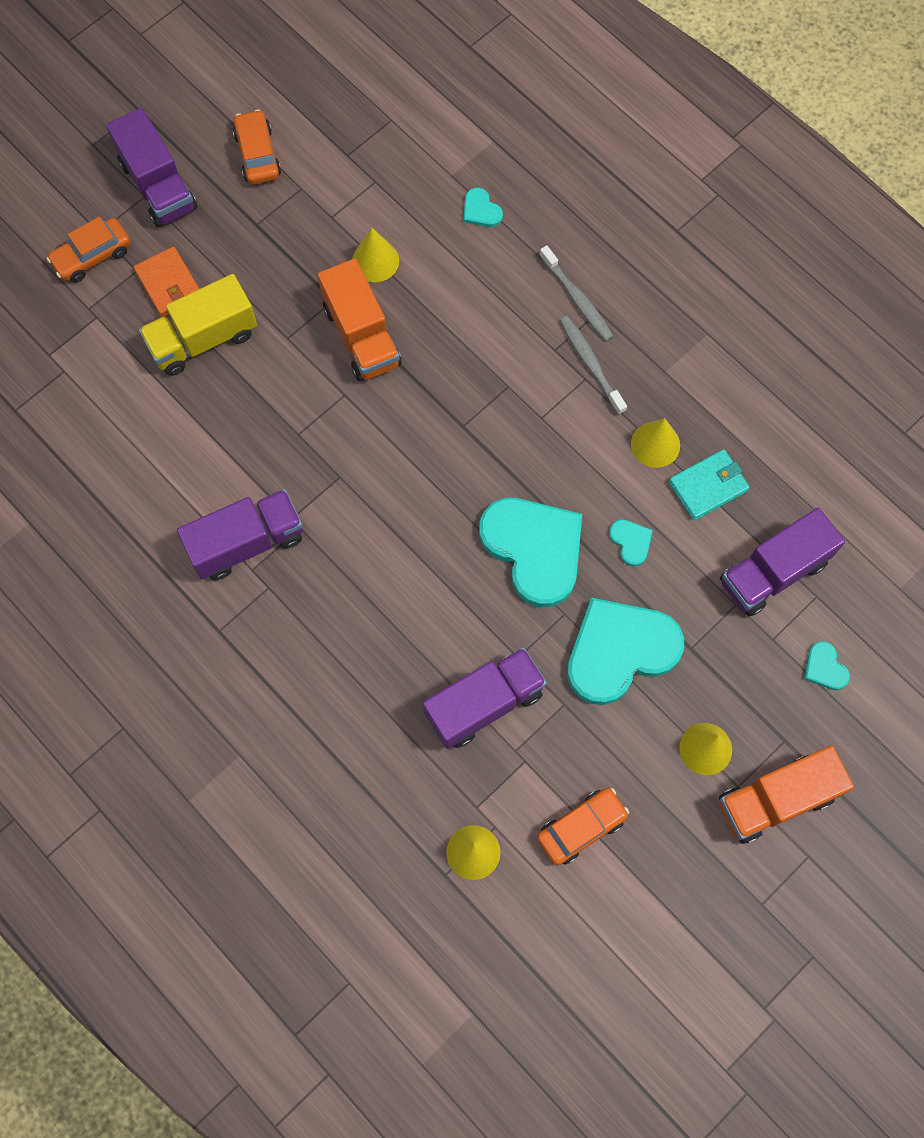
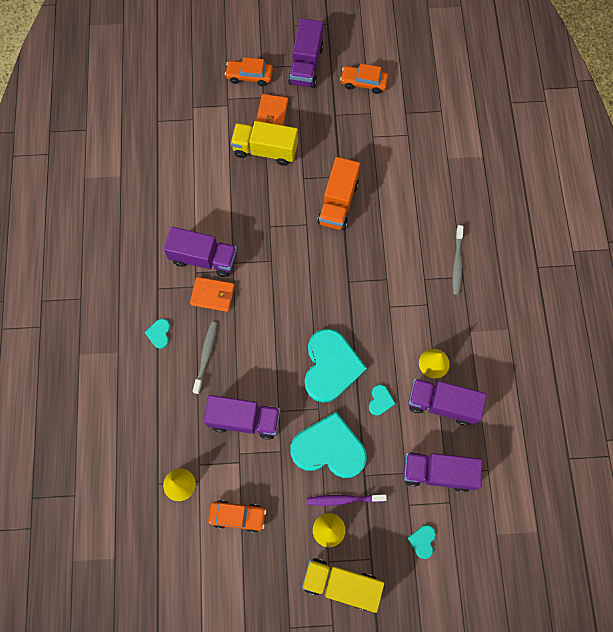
camera: 40 degrees right, 0 degrees up
orange car [233,109,281,185] -> orange car turned 105 degrees counterclockwise [340,64,388,94]
yellow cone [352,228,399,282] -> none
turquoise heart [463,188,503,227] -> turquoise heart moved to [145,319,170,349]
grey toothbrush [560,316,627,415] -> grey toothbrush moved to [193,322,217,394]
turquoise wallet [669,449,750,520] -> purple truck [408,378,487,426]
orange truck [719,746,854,844] -> yellow truck [302,558,384,613]
none -> orange wallet [190,277,235,312]
none -> purple toothbrush [307,494,387,506]

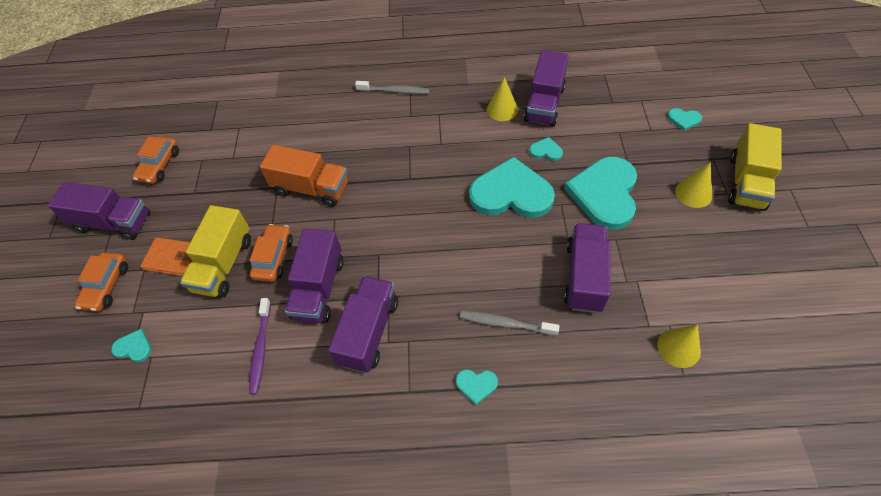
camera: 85 degrees left, 15 degrees down
orange wallet [190,277,235,312] -> none
orange car [208,500,266,533] -> orange car moved to [250,224,293,282]
purple toothbrush [307,494,387,506] -> purple toothbrush moved to [249,298,271,395]
purple truck [404,452,482,492] -> purple truck moved to [285,228,344,323]
none -> turquoise heart [111,329,152,362]

